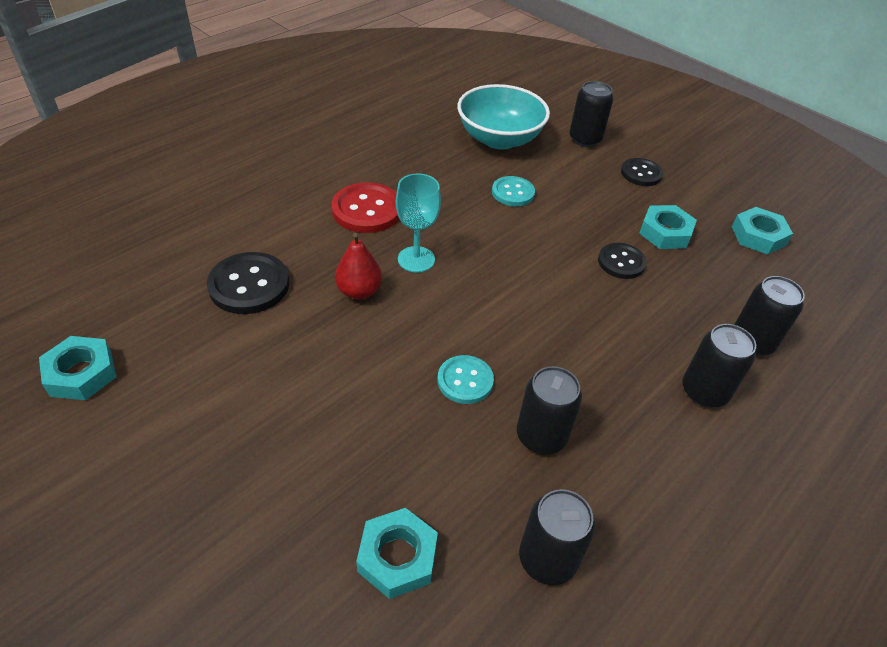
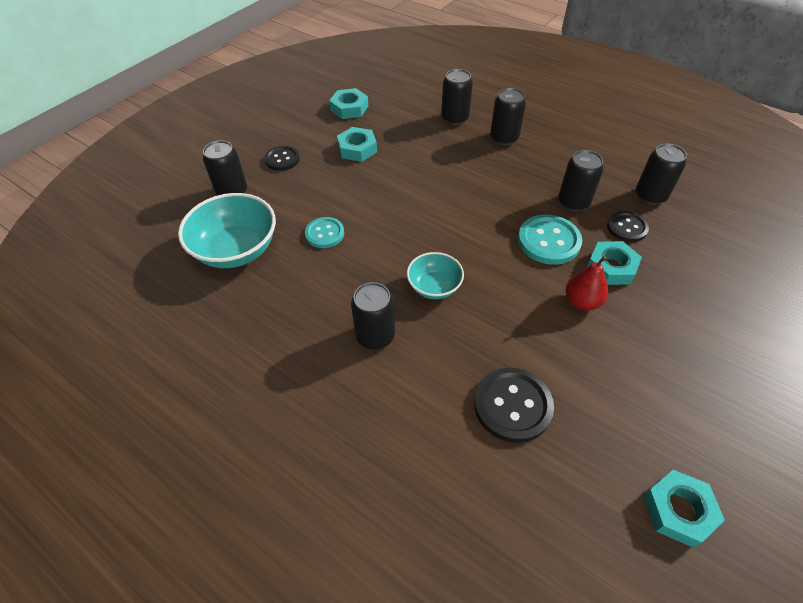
camera: 95 degrees left, 5 degrees up
red button [332,182,399,233] -> black can [351,282,395,349]
red pear [335,233,382,300] -> red pear moved to [565,256,608,311]
turquoise nut [356,508,438,599] -> turquoise nut moved to [587,241,642,285]
turquoise goblet [396,173,441,273] -> turquoise bowl [407,252,464,299]
turquoise button [438,355,494,404] -> turquoise button [518,215,582,265], size x1.55
black button [598,243,647,279] -> black button moved to [607,211,649,242]

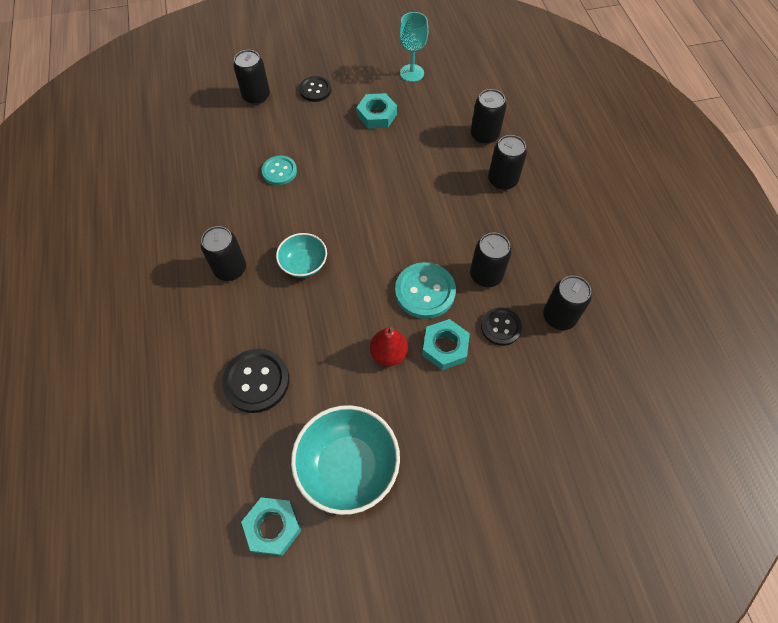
camera: 40 degrees right, 10 degrees up
turquoise bowl [178,193,276,268] -> turquoise bowl moved to [291,405,400,515]
turquoise nut [329,88,368,119] -> turquoise goblet [399,12,428,82]

